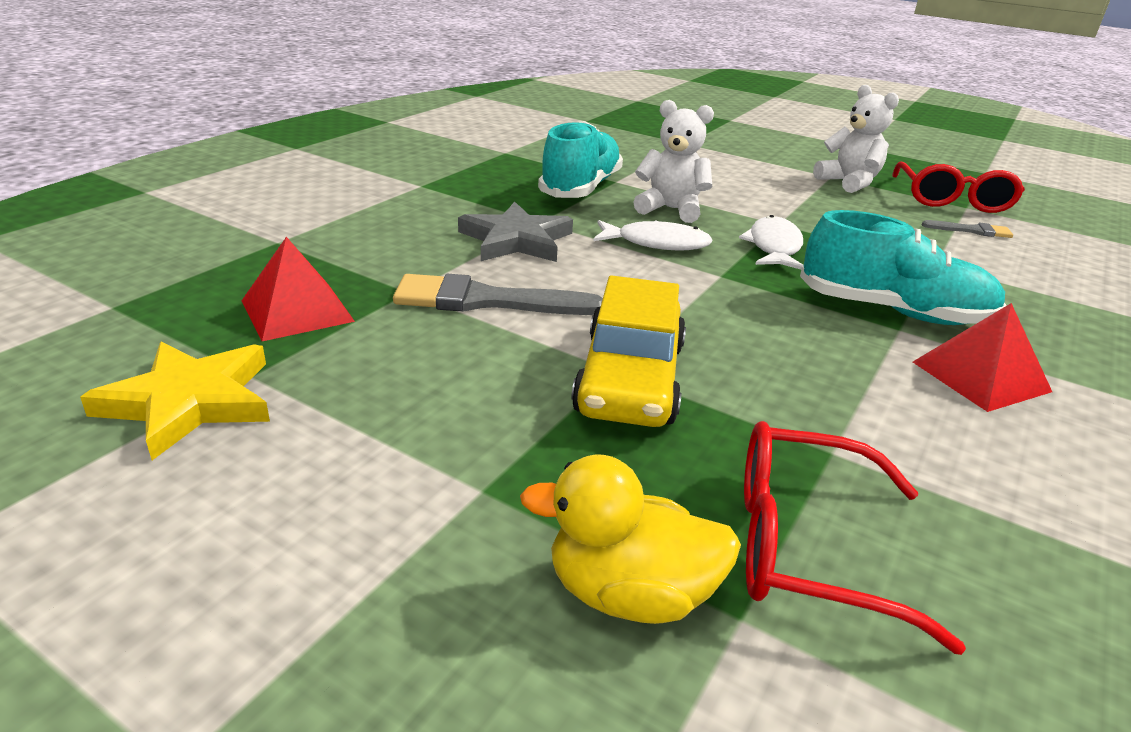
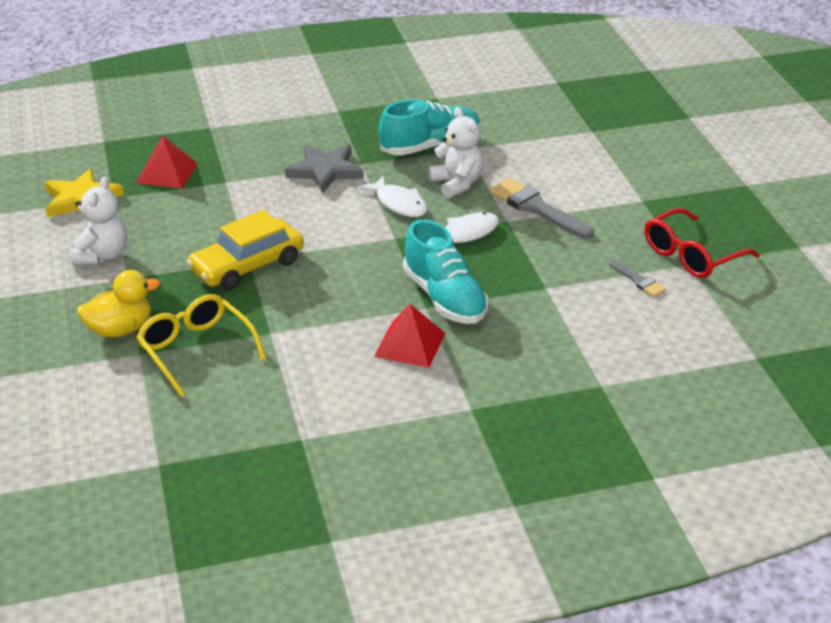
camera: 45 degrees right, 5 degrees up
grey brush [393,274,603,315] -> grey brush moved to [490,178,594,239]
yellow duck [520,454,741,624] -> yellow duck turned 105 degrees clockwise [77,270,161,337]
red glasses [744,421,966,655] -> yellow glasses [136,294,266,397]
white teddy bear [813,85,899,193] -> white teddy bear moved to [70,176,127,265]

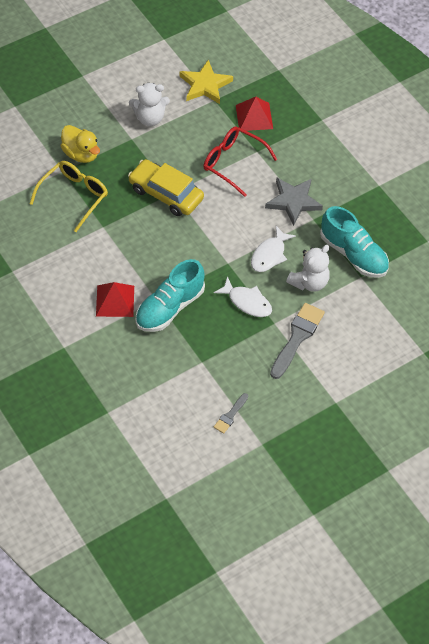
camera: 70 degrees right, 20 degrees up
red glasses [645,208,760,278] -> red glasses moved to [203,127,278,197]

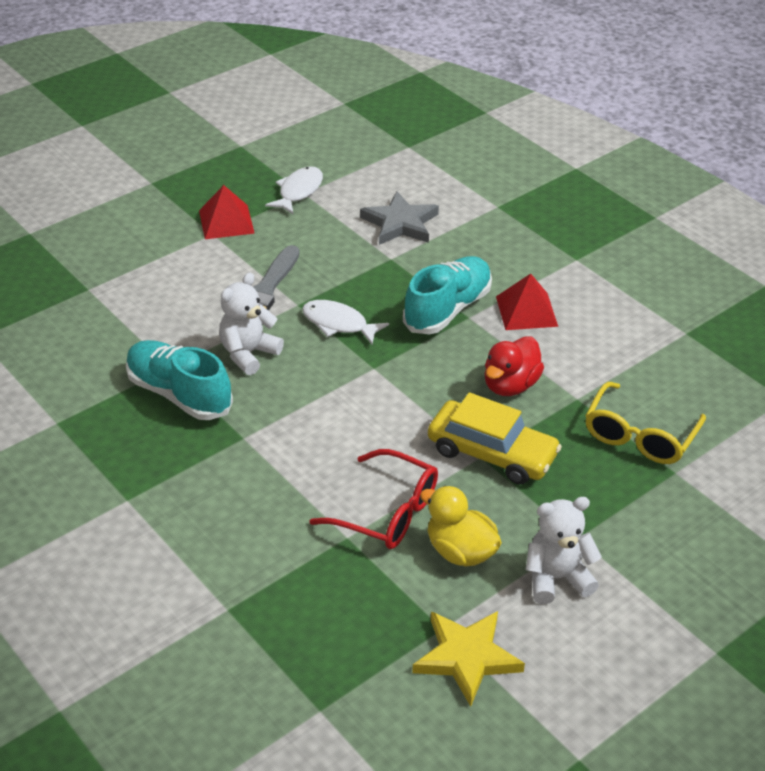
camera: 175 degrees right, 15 degrees down
yellow duck [61,125,100,163] -> yellow duck moved to [420,486,502,567]
grey brush [214,393,248,434] -> none
red pyramid [236,97,273,131] -> red pyramid moved to [199,185,255,239]
white fish [251,226,296,272] -> white fish moved to [265,166,323,214]
grey star [265,178,323,226] -> grey star moved to [360,191,439,245]
none -> red duck [484,336,544,396]

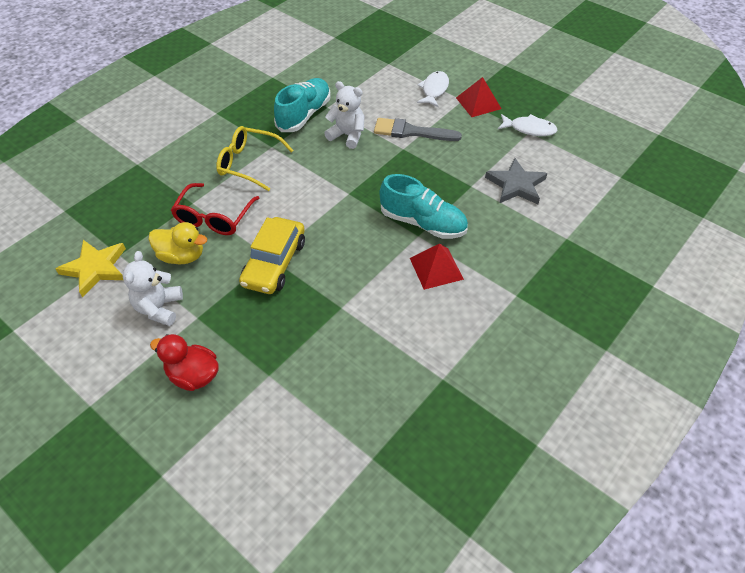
camera: 80 degrees right, 10 degrees up
white fish [302,300,389,344] -> white fish moved to [417,71,449,107]
yellow duck [420,486,502,567] -> yellow duck turned 75 degrees clockwise [148,222,207,265]
red duck [484,336,544,396] -> red duck moved to [150,334,219,391]
white teddy bear [526,497,602,604] -> white teddy bear turned 150 degrees counterclockwise [123,251,183,326]
yellow glasses [585,382,706,464] -> yellow glasses moved to [216,126,294,191]

